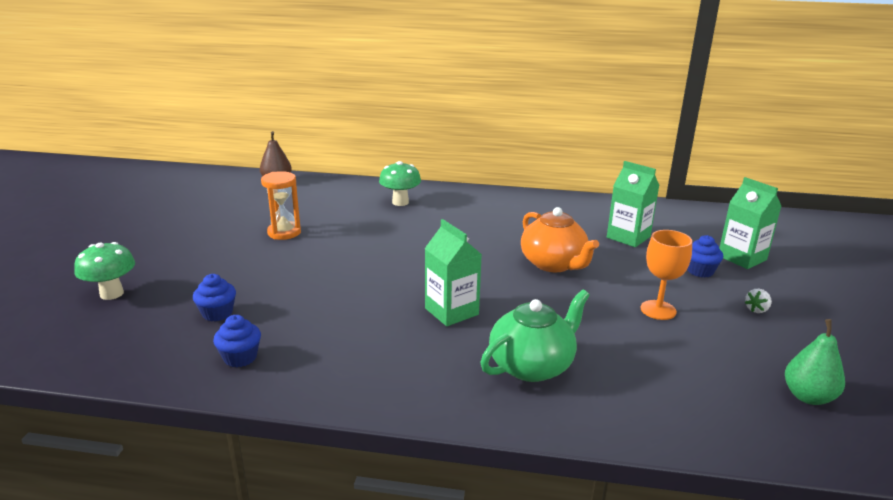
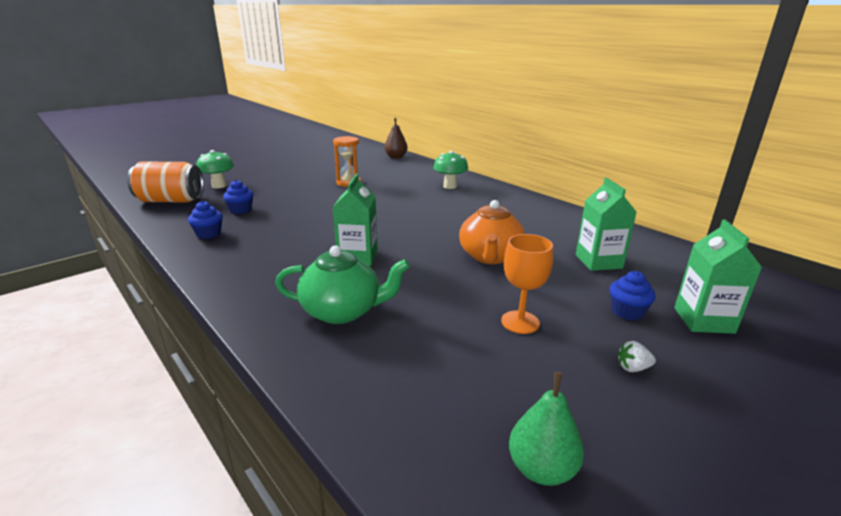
camera: 40 degrees right, 0 degrees up
none -> orange can [127,161,204,202]

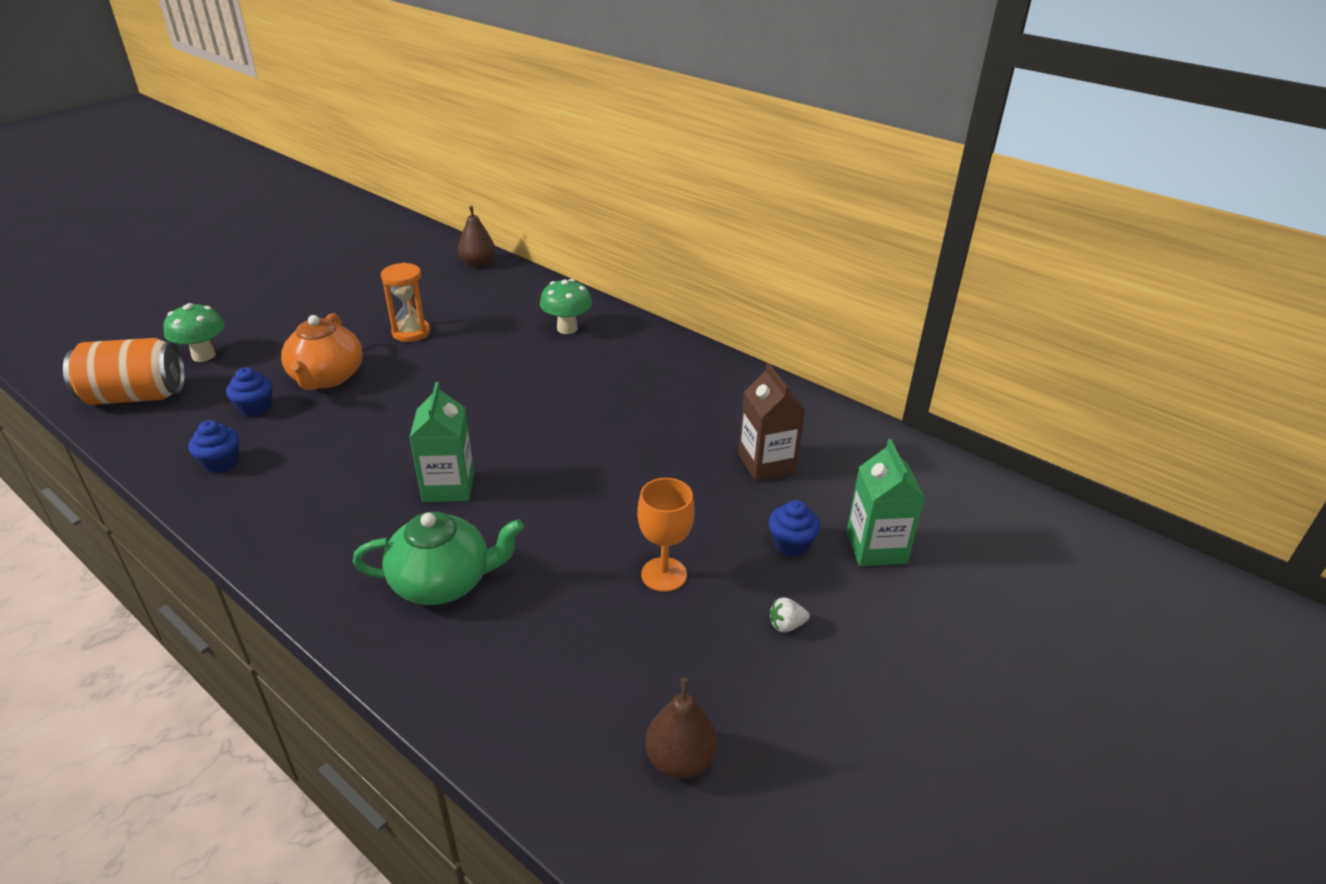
camera: 10 degrees left, 10 degrees up
orange teapot [459,200,525,264] -> orange teapot moved to [281,313,363,390]
green pear [509,372,584,486] -> brown pear [645,678,718,779]
green carton [576,178,636,271] -> brown carton [738,363,805,481]

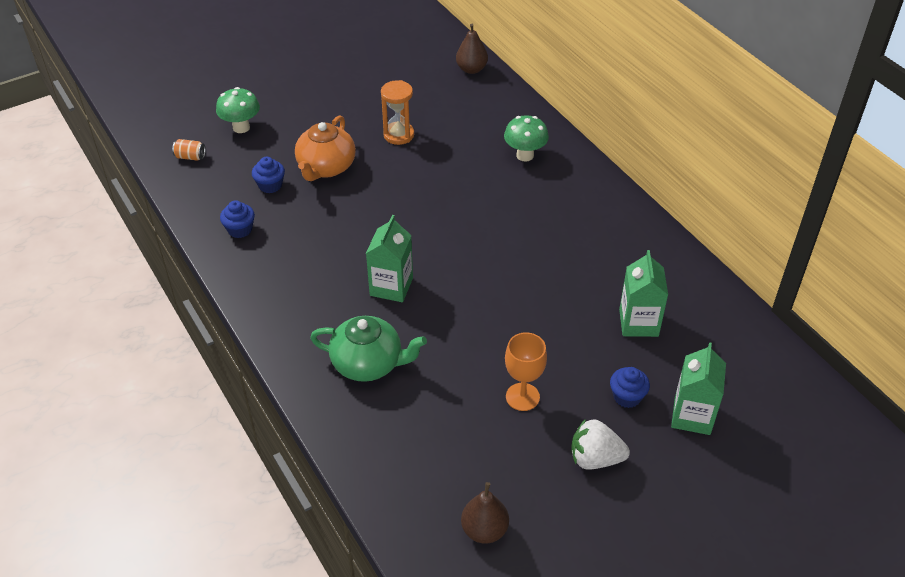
camera: 20 degrees right, 10 degrees up
orange can [63,338,185,405] -> orange can [172,139,206,160], size x0.42
brown carton [738,363,805,481] -> green carton [619,250,668,337]
white strawberry [770,597,810,633] -> white strawberry [571,419,630,470], size x1.96

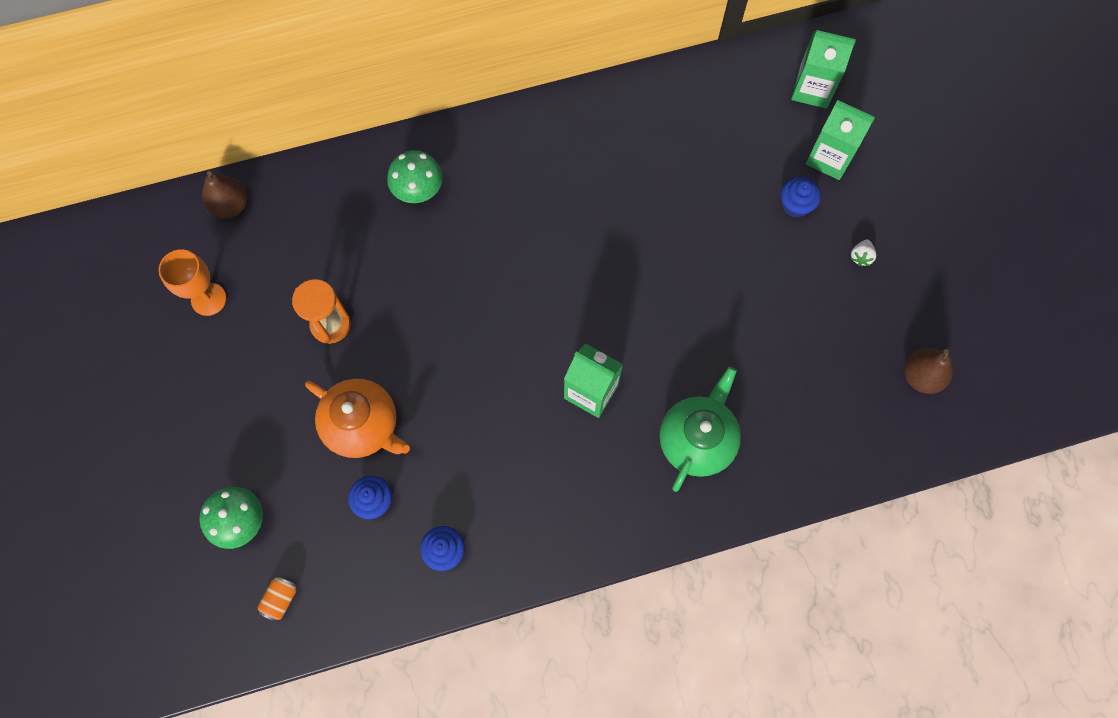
camera: 75 degrees left, 25 degrees up
orange goblet [505,332,547,411] -> orange goblet moved to [158,249,226,316]
white strawberry [571,419,630,470] -> white strawberry [851,239,876,266], size x0.51
green carton [619,250,668,337] -> green carton moved to [791,30,856,109]

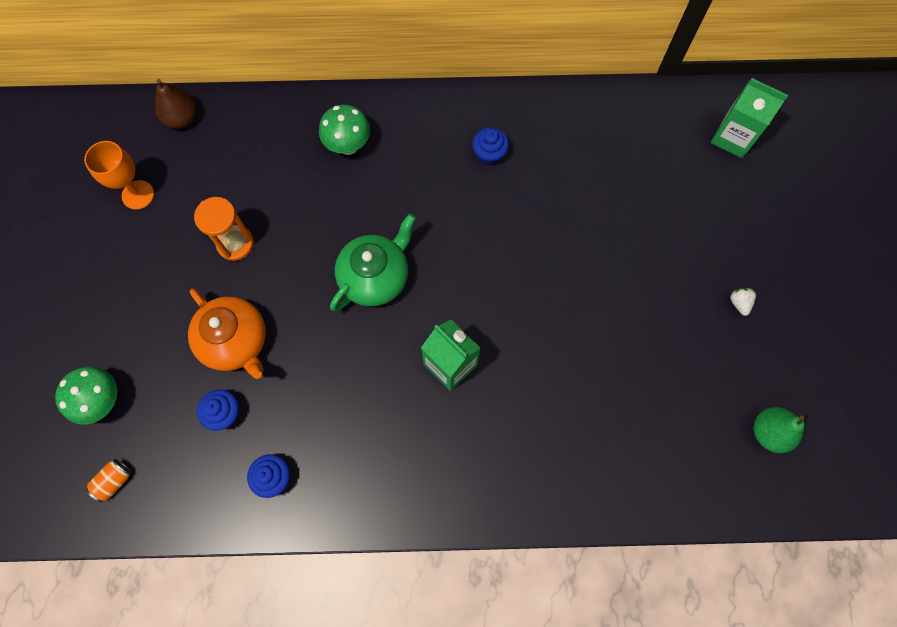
camera: 15 degrees right, 0 degrees up
green teapot [660,367,741,492] -> green teapot moved to [330,214,416,311]
blue cupcake [781,177,821,218] -> blue cupcake moved to [473,127,509,166]
green carton [806,100,875,180] -> none
white strawberry [851,239,876,266] -> white strawberry turned 135 degrees clockwise [730,288,756,316]
brown pear [904,348,953,394] -> green pear [754,407,805,453]

